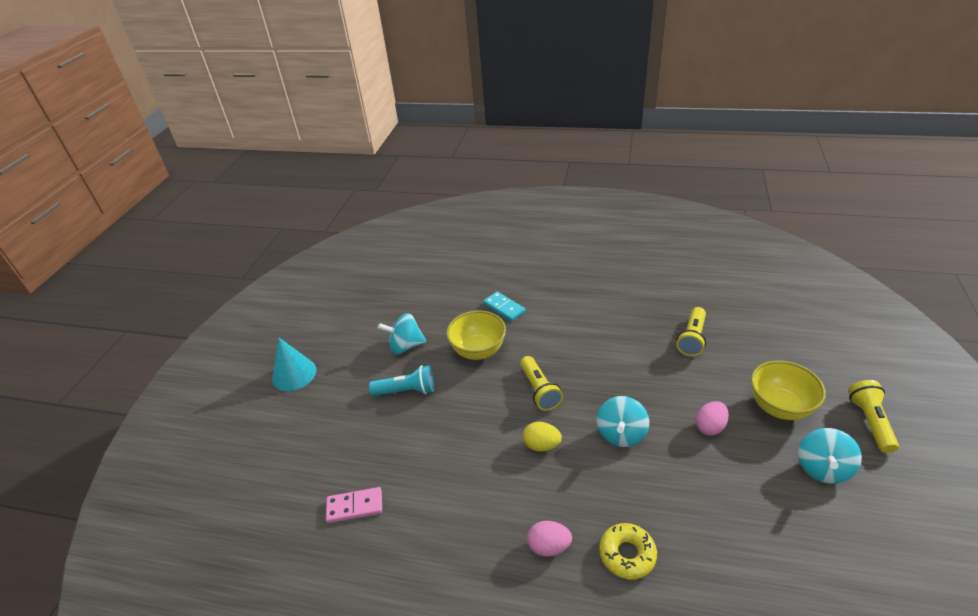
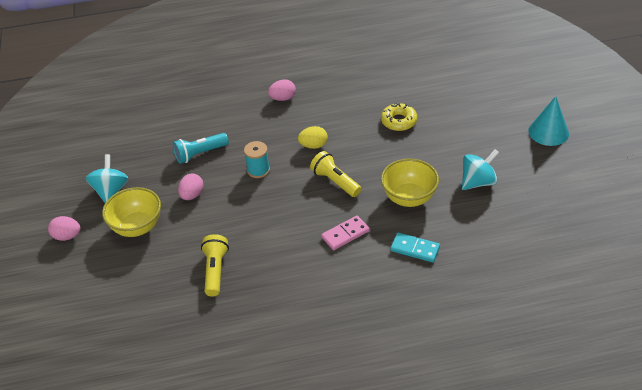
camera: 155 degrees right, 5 degrees up
pink domino [326,487,382,523] -> pink domino moved to [321,215,370,250]
turquoise flashlight [369,365,434,396] -> turquoise flashlight moved to [173,133,229,164]
turquoise spinning top [596,396,649,447] -> turquoise spool [244,141,270,178]
yellow donut [599,523,657,580] -> yellow donut moved to [381,103,417,131]
yellow flashlight [848,380,899,453] -> pink egg [48,216,81,241]

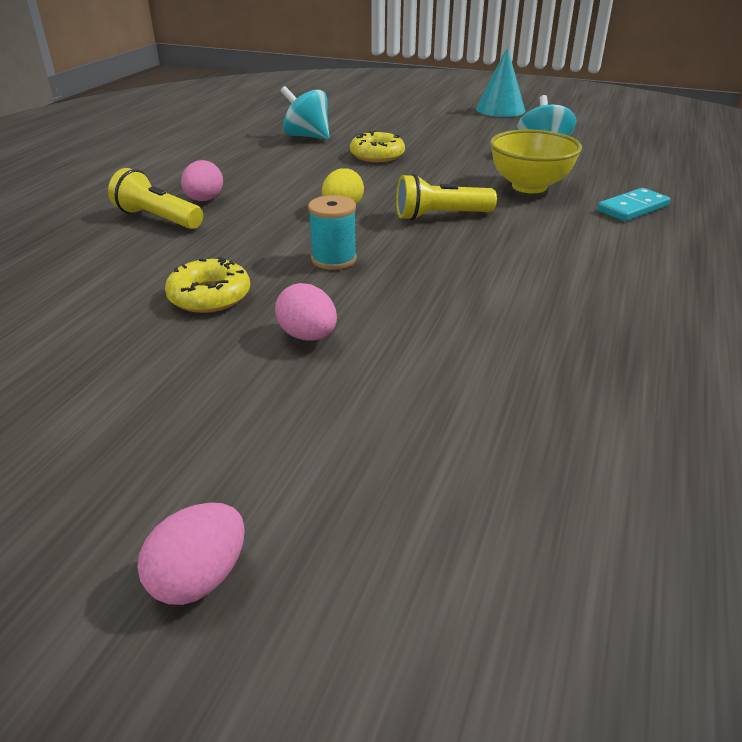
camera: 60 degrees left, 10 degrees down
turquoise spinning top [86,154,129,203] -> turquoise spinning top moved to [281,86,330,140]
yellow bowl [102,187,161,237] -> none
turquoise flashlight [173,133,229,164] -> yellow donut [165,257,250,313]
yellow flashlight [201,234,229,297] -> yellow flashlight moved to [108,168,203,229]
pink domino [321,215,370,250] -> none

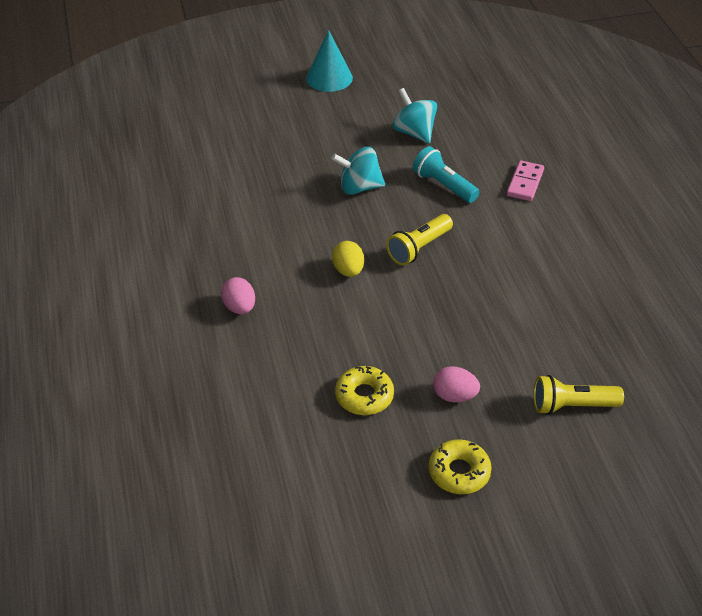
camera: 35 degrees left, 10 degrees up
yellow flashlight [108,168,203,229] -> yellow flashlight moved to [534,375,624,415]
pink egg [137,502,245,605] -> none
turquoise spinning top [281,86,330,140] -> turquoise spinning top moved to [331,147,385,195]
turquoise spool [308,195,357,270] -> none
yellow donut [350,131,405,162] -> yellow donut moved to [429,440,492,494]
yellow bowl [490,129,582,193] -> turquoise flashlight [413,146,479,203]
turquoise domino [597,188,670,221] -> pink domino [507,160,544,201]

